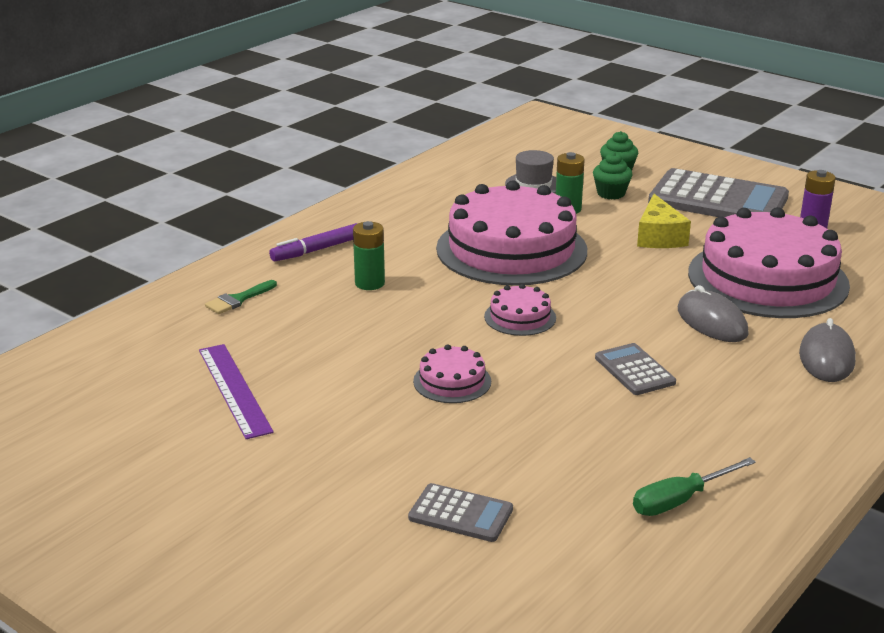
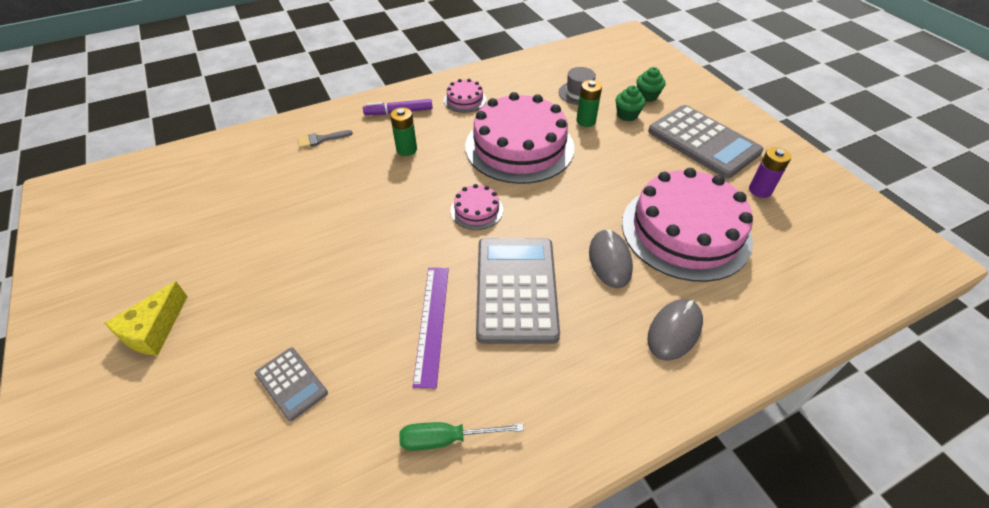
camera: 25 degrees right, 20 degrees up
purple ruler [199,344,274,439] -> purple ruler moved to [413,268,449,388]
green brush [205,280,277,314] -> grey brush [298,130,353,148]
pink cake [413,344,491,403] -> pink cake moved to [444,79,487,113]
grey calculator [595,343,676,395] -> grey calculator [476,238,560,344], size x2.03
yellow cheese [637,194,691,248] -> yellow cheese moved to [105,281,188,356]

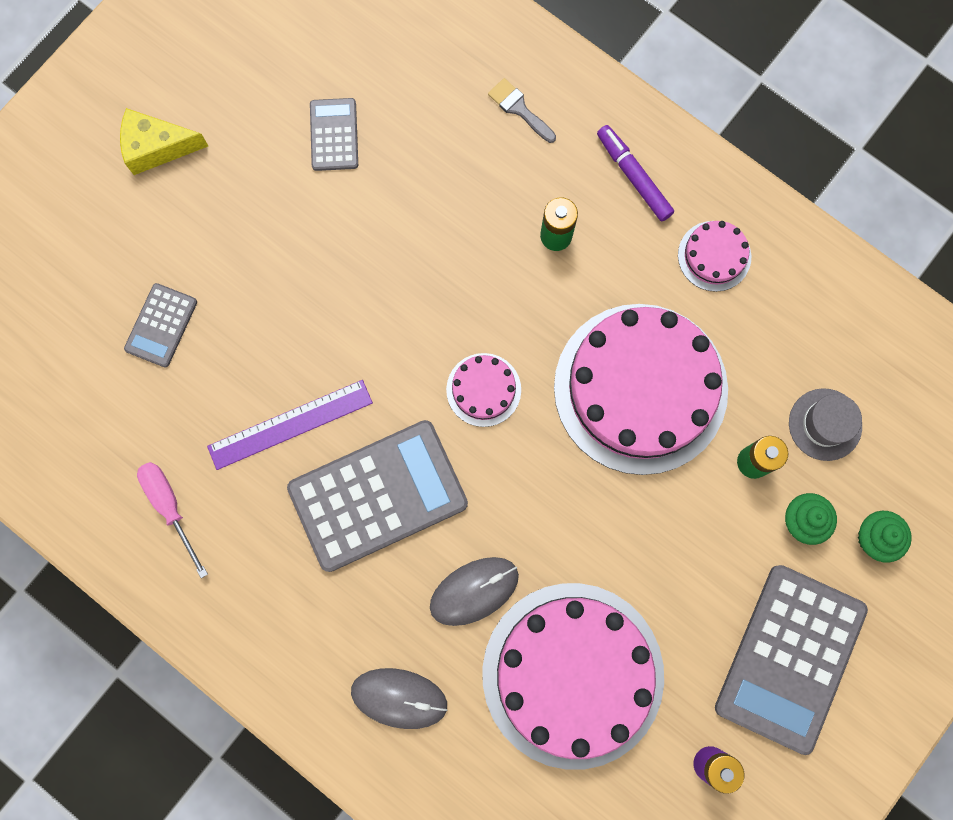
camera: 65 degrees right, 30 degrees up
green screwdriver [399,422,524,451] -> pink screwdriver [137,462,208,578]
none -> grey calculator [310,98,358,171]

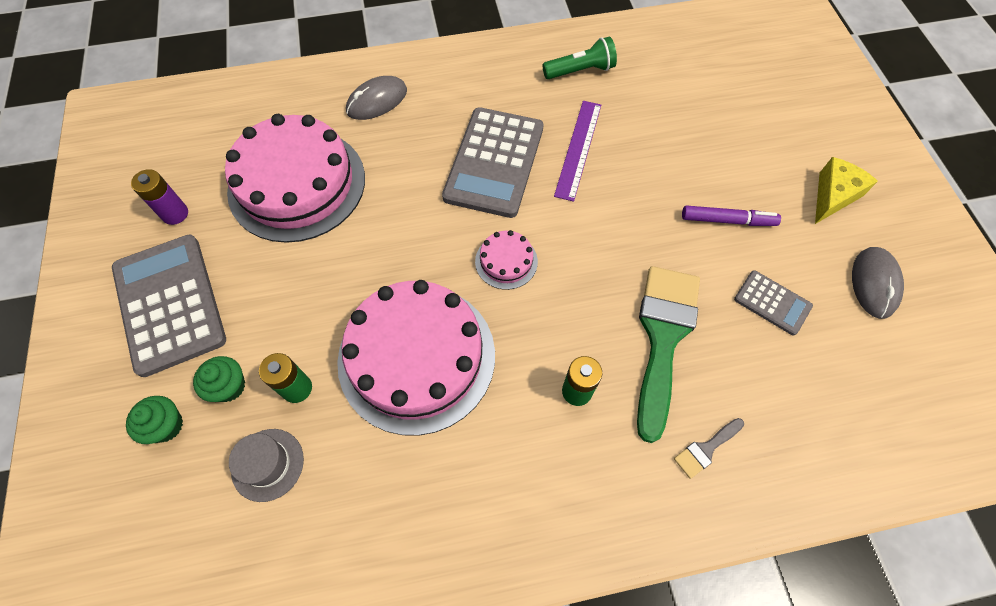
camera: 130 degrees right, 15 degrees down
grey calculator [124,283,197,367] -> none
pink screwdriver [137,462,208,578] -> green flashlight [543,36,617,79]
grey mouse [430,557,519,626] -> grey mouse moved to [852,247,904,319]
grey brush [488,78,556,143] -> grey brush turned 150 degrees clockwise [674,418,744,479]
purple marker [597,125,674,221] -> purple marker moved to [682,206,781,226]
pink cake [678,221,751,292] -> none
none -> green brush [637,266,700,443]

